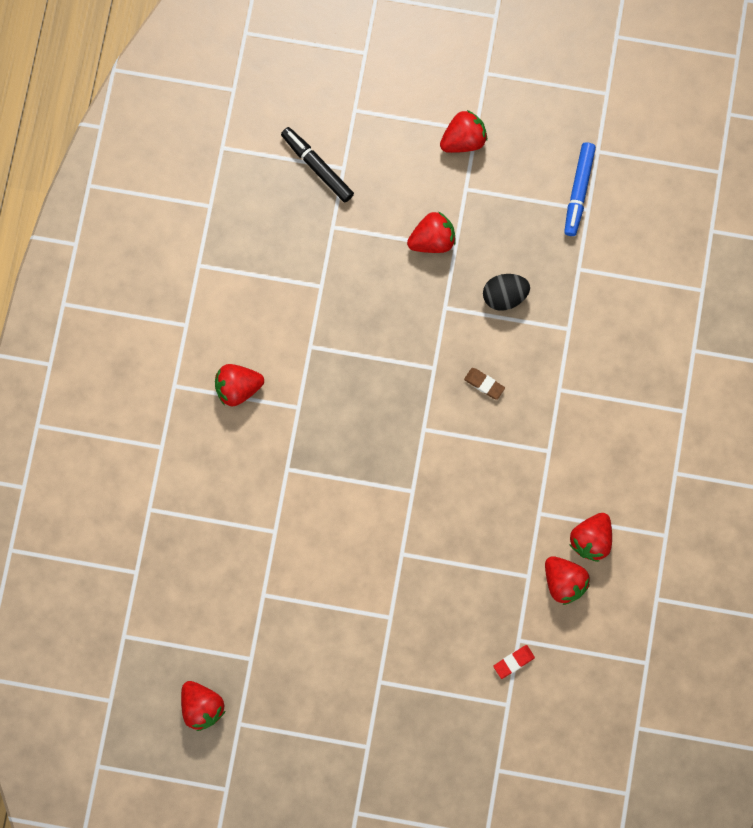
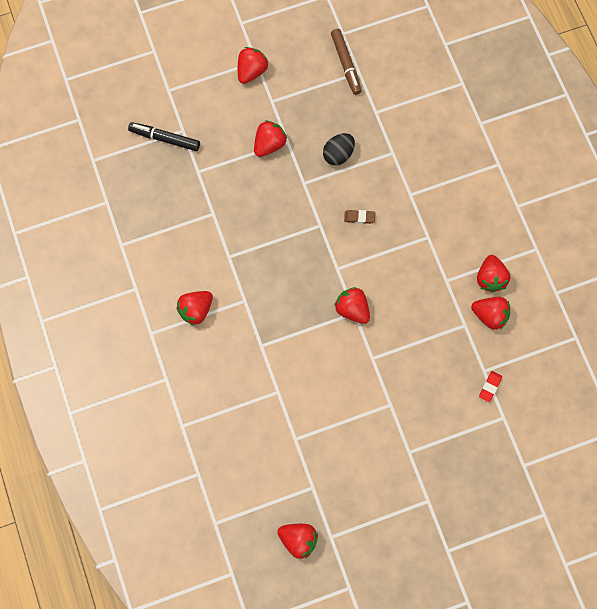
camera: 30 degrees left, 5 degrees down
blue marker [564,143,596,236] -> brown marker [331,29,362,95]
none -> red strawberry [334,287,370,324]

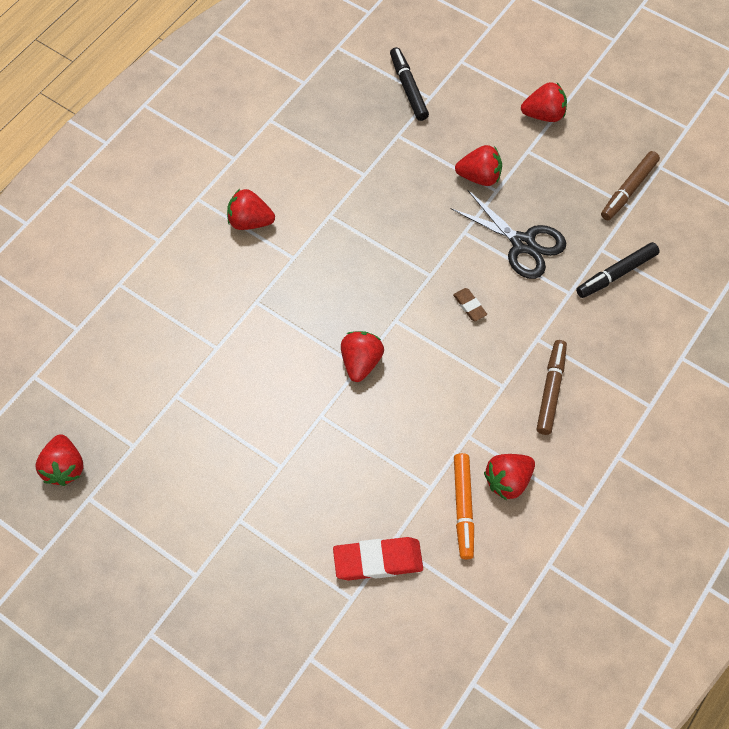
camera: 55 degrees right, 10 degrees down
black egg [323,133,355,165] -> black scissors [450,190,566,279]
red strawberry [471,297,510,330] -> orange marker [454,453,474,560]
red eraser [479,371,502,402] -> red eraser [333,537,423,581], size x1.96
none -> brown marker [537,340,567,435]
none -> black marker [576,242,660,298]

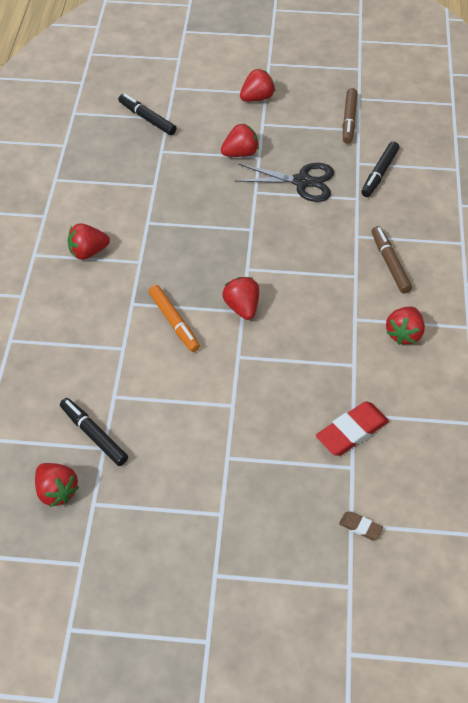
camera: 30 degrees left, 10 degrees down
brown eraser [453,288,487,321] -> brown eraser moved to [339,512,383,540]
orange marker [454,453,474,560] -> orange marker moved to [149,285,200,352]
none -> black marker [60,398,128,466]

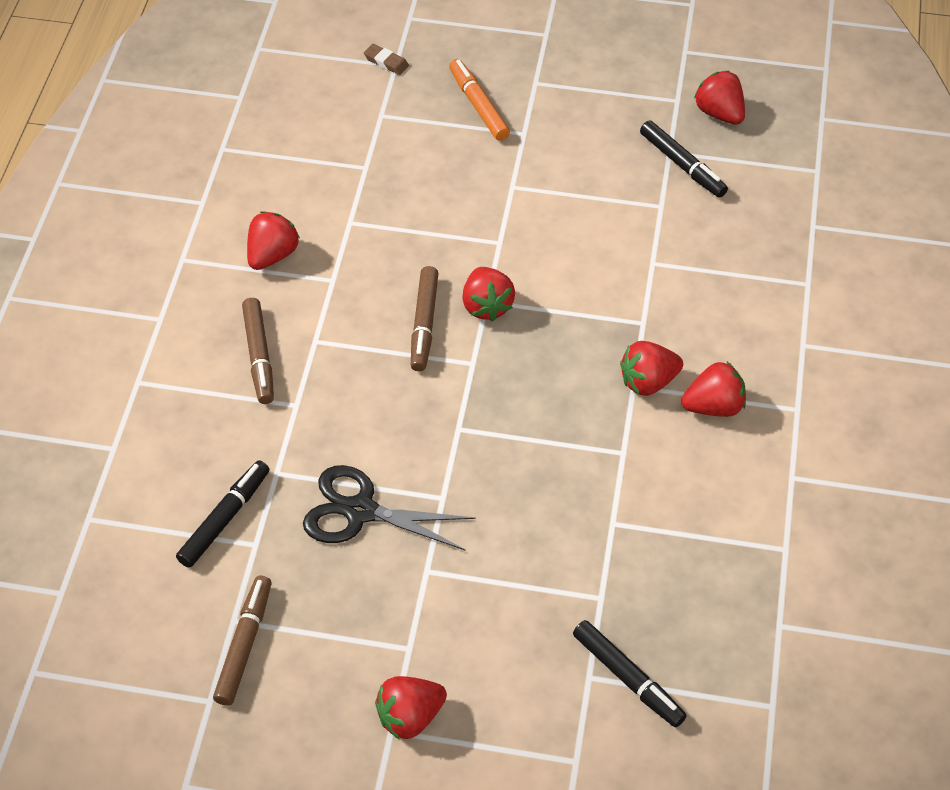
camera: 175 degrees left, 0 degrees up
orange marker [149,285,200,352] -> orange marker moved to [449,59,510,141]
red strawberry [221,123,259,157] -> red strawberry moved to [620,341,683,396]
red eraser [316,401,389,456] -> none
none -> brown marker [411,266,439,371]

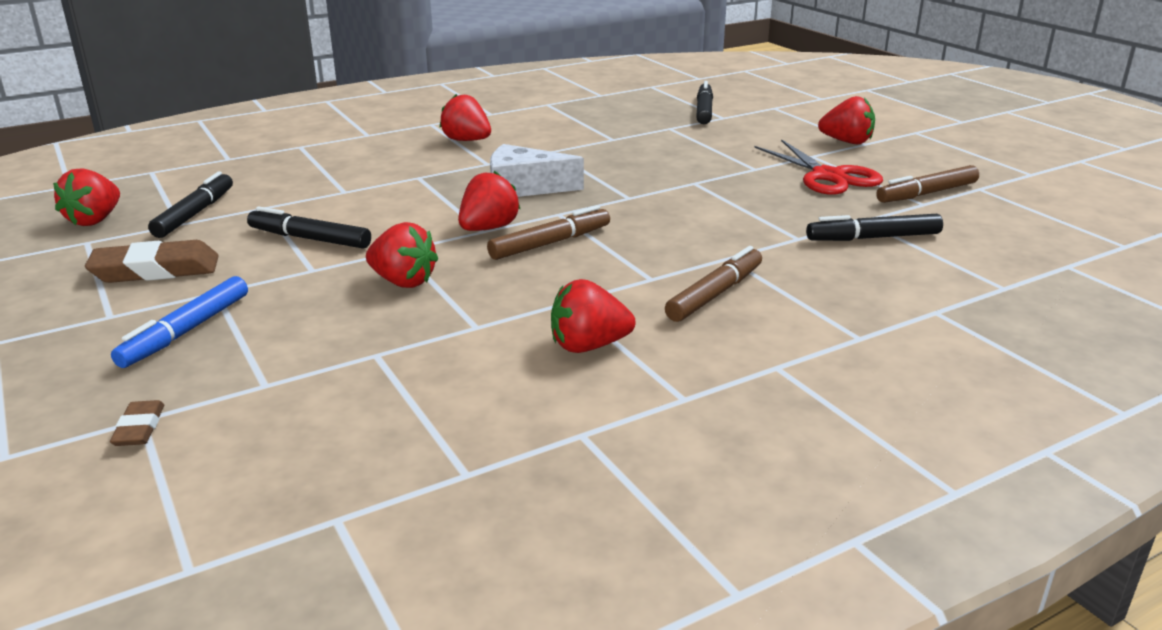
camera: 130 degrees left, 25 degrees down
black scissors [303,465,476,551] -> none
orange marker [449,59,510,141] -> blue marker [111,276,248,368]
red strawberry [620,341,683,396] -> red strawberry moved to [366,222,438,288]
none -> brown eraser [85,240,219,283]
none -> black marker [247,207,371,249]
none -> white cheese [490,144,584,197]
none -> red scissors [754,139,883,195]

